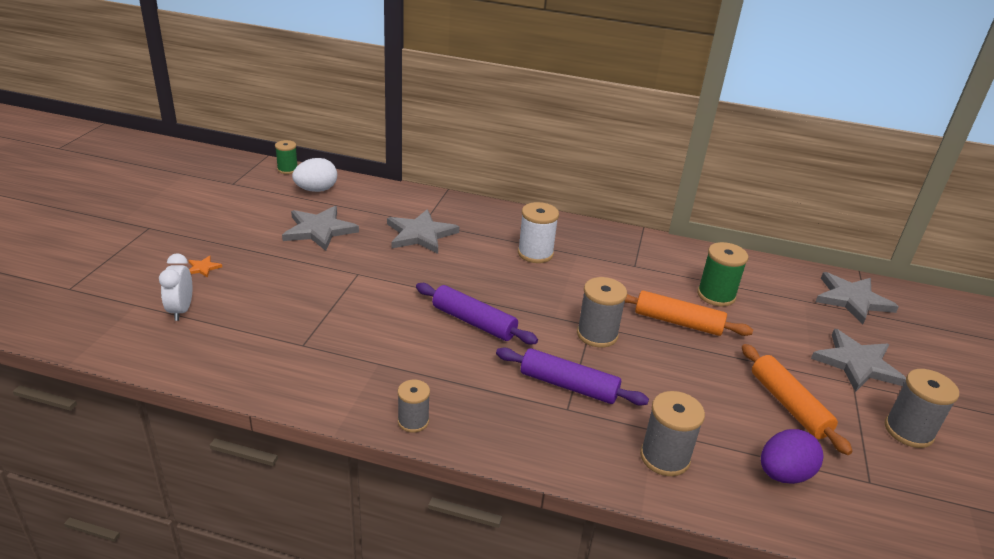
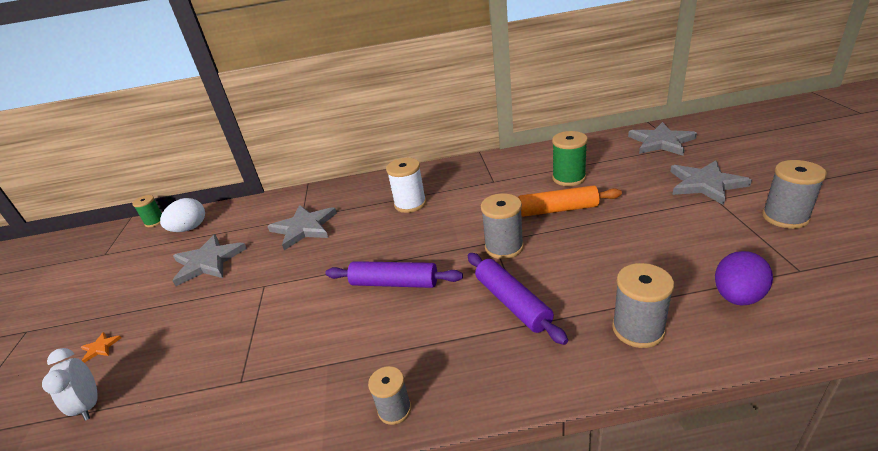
camera: 15 degrees left, 0 degrees up
purple rolling pin [496,347,649,406] -> purple rolling pin turned 60 degrees clockwise [468,253,568,345]
orange rolling pin [742,344,853,455] -> none

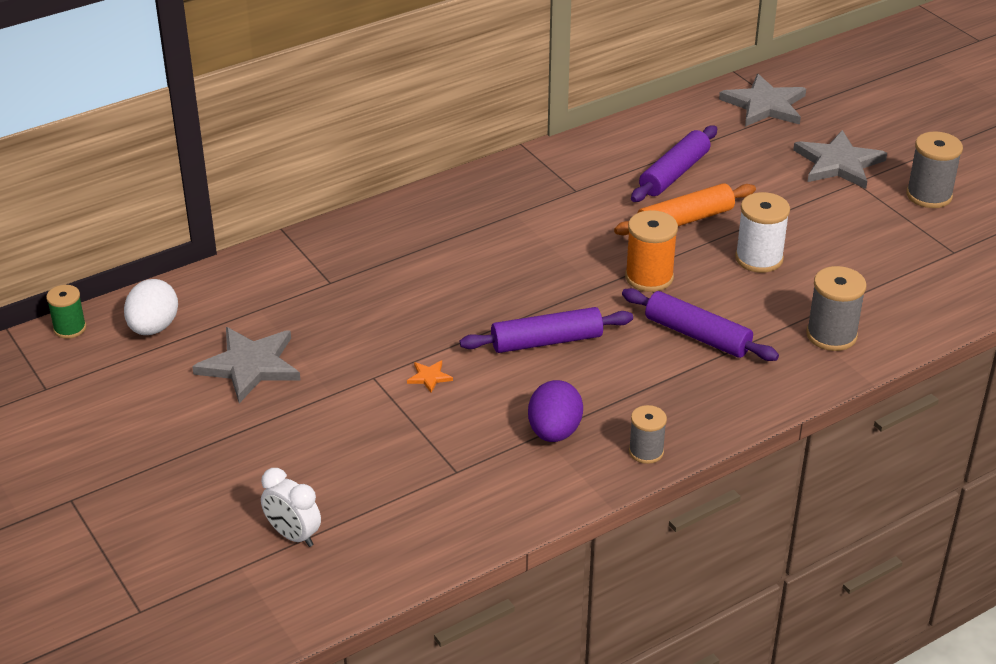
camera: 30 degrees left, 5 degrees up
orange star [81,332,121,363] -> orange star moved to [407,361,453,393]
grey star [267,205,337,250] -> none
white spool [386,158,426,213] -> white spool moved to [735,192,790,273]
grey spool [481,193,524,259] -> orange spool [625,210,678,292]
green spool [552,131,588,186] -> purple rolling pin [631,125,717,202]
purple egg [715,251,773,305] -> purple egg moved to [528,380,583,442]

